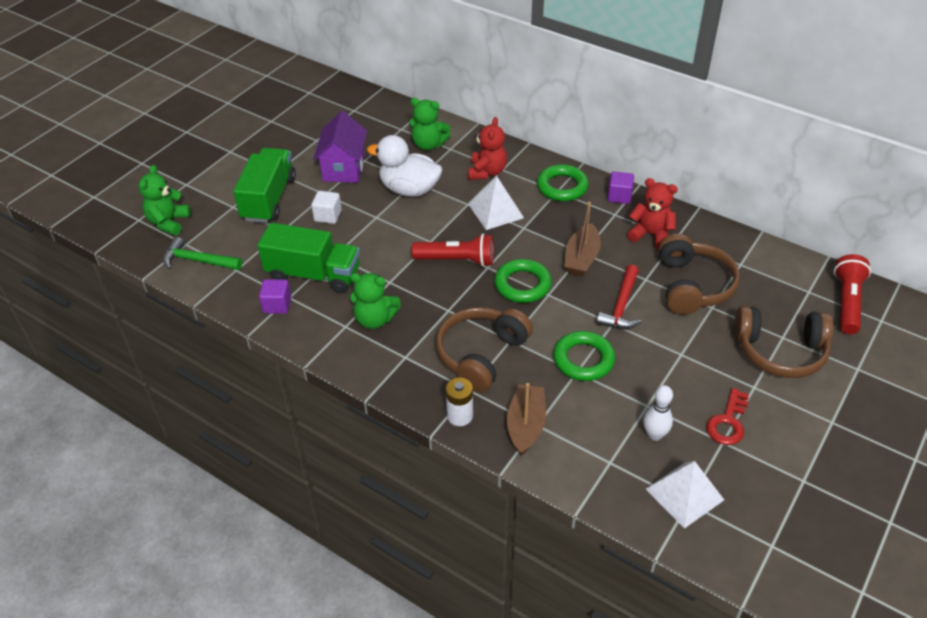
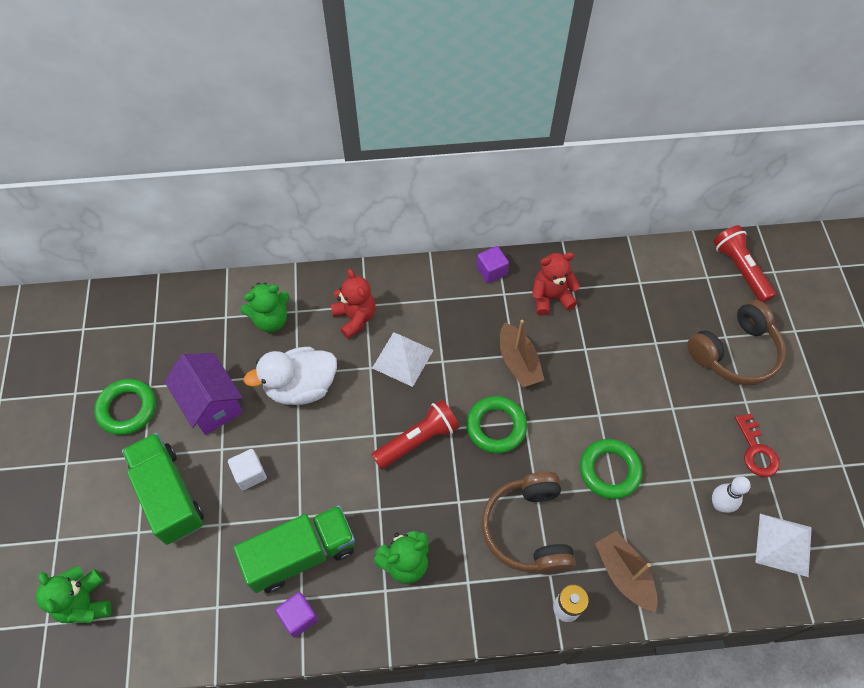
camera: 40 degrees left, 15 degrees up
green hammer [163,237,242,270] -> none
green ring [537,164,589,201] -> green ring moved to [94,379,156,435]
red hammer [596,265,642,329] -> none
brown headphones [659,234,740,315] -> none

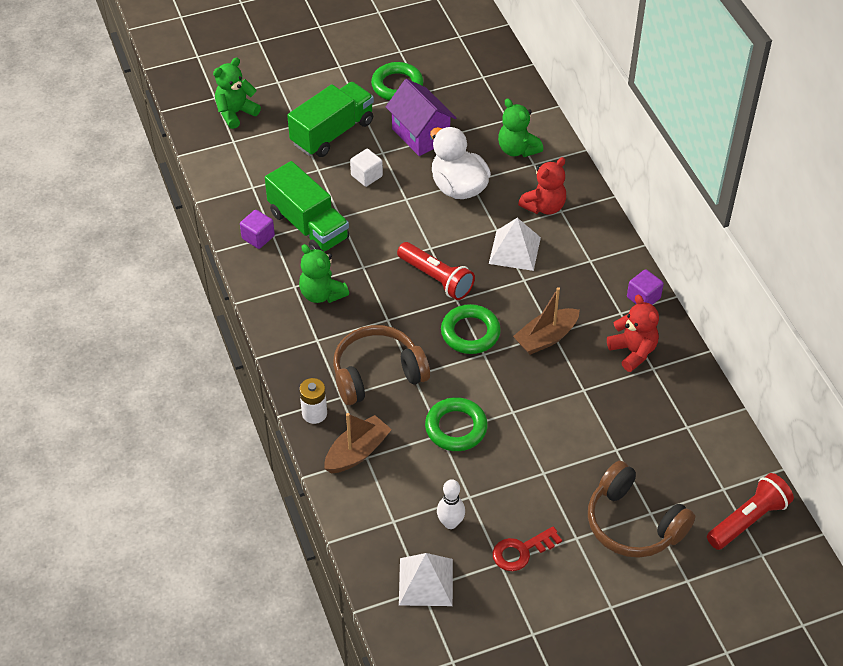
camera: 75 degrees right, 10 degrees down
purple house [164,353,243,435] -> purple house turned 75 degrees counterclockwise [386,79,456,156]

